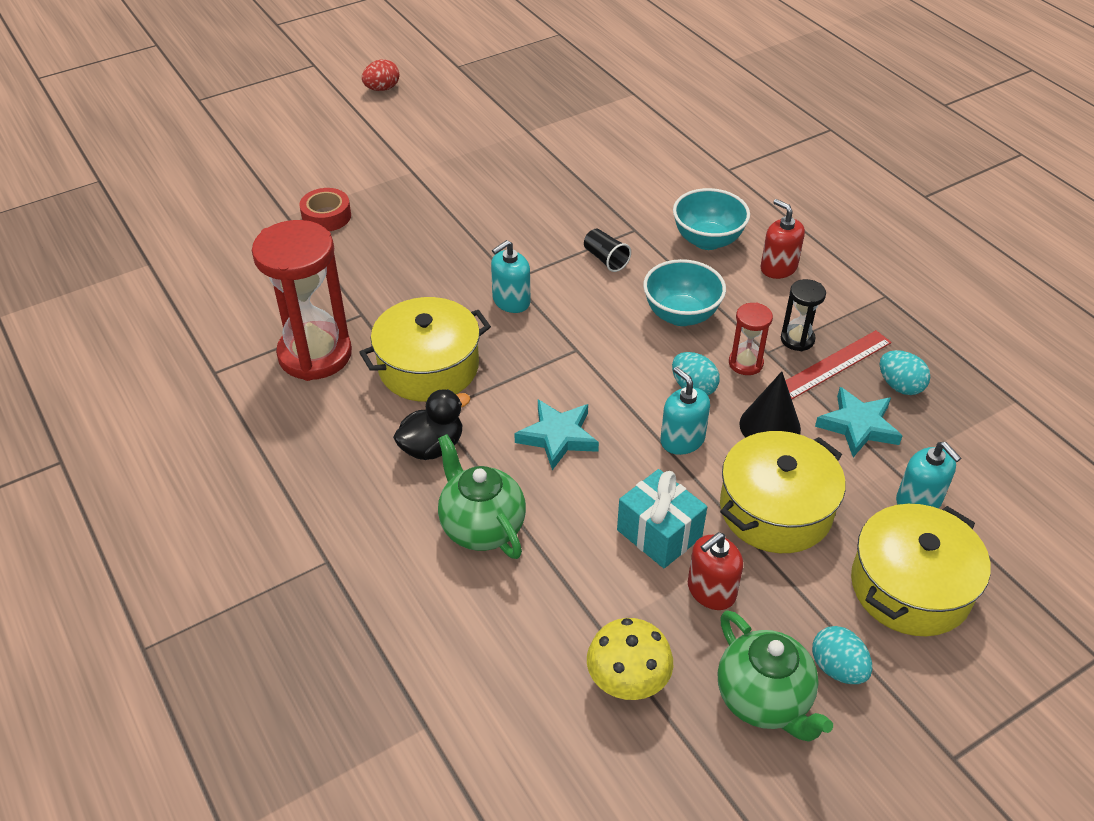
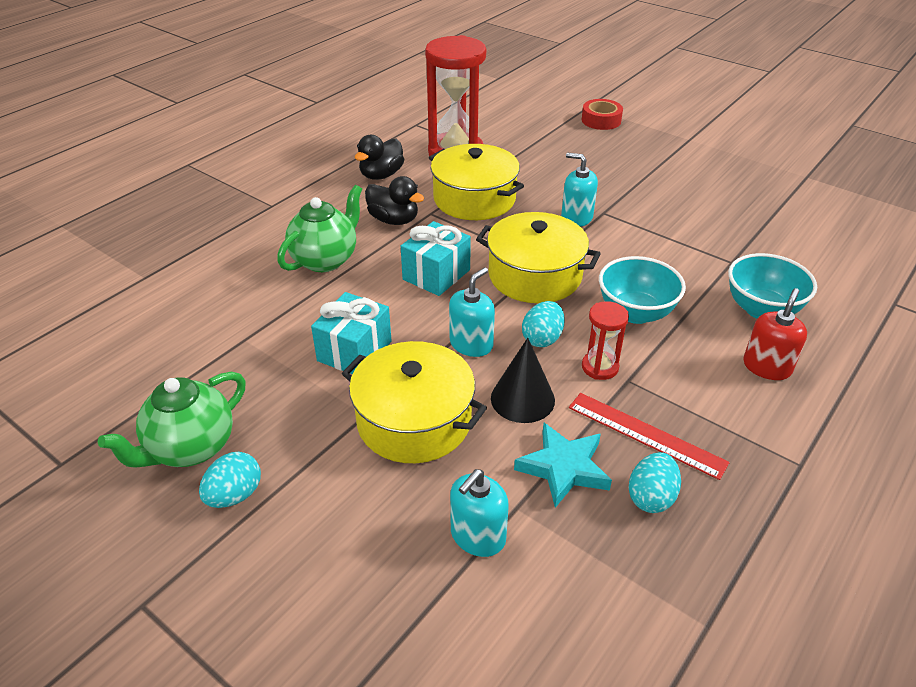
camera: 70 degrees right, 5 degrees down
red egg [362,59,399,91] -> none
turquoise star [514,399,599,470] -> turquoise gift [401,221,471,296]
black cup [584,229,631,272] -> none
yellow mushroom [587,618,673,700] -> none
red soap dispenser [688,532,743,610] -> none
black hourglass [781,279,826,351] -> none
yellow pot [851,504,991,636] -> yellow pot moved to [476,212,601,303]
none -> black duck [355,135,404,180]

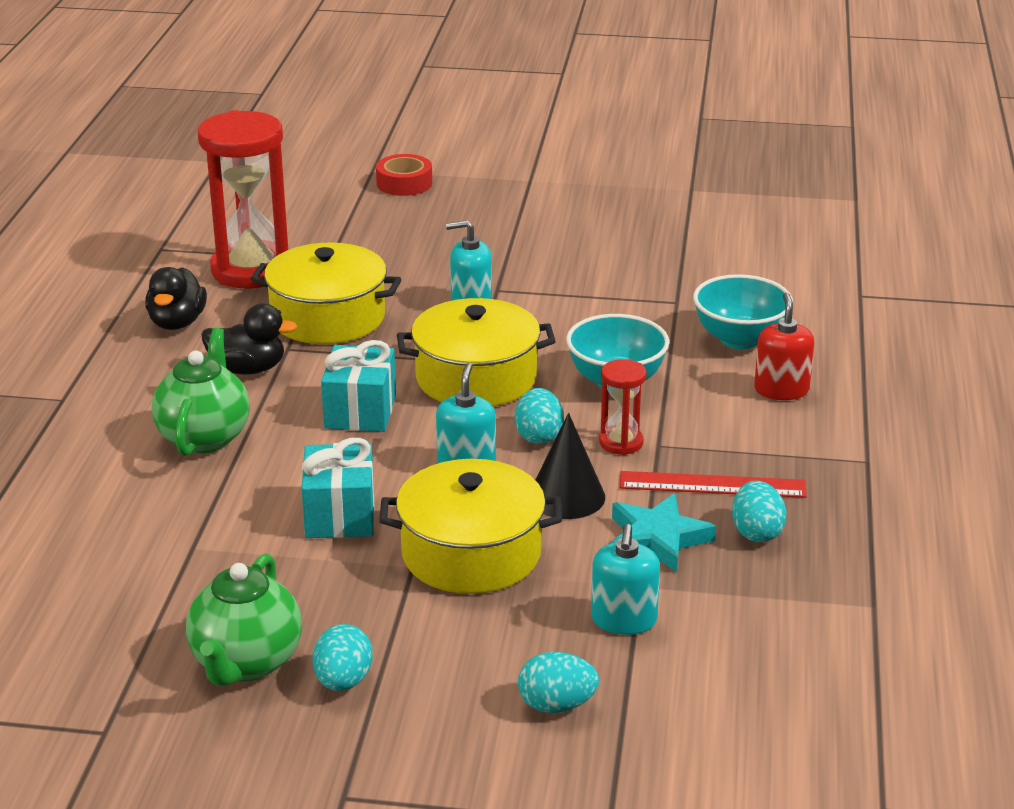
camera: 30 degrees left, 10 degrees down
none -> turquoise egg [518,652,599,713]

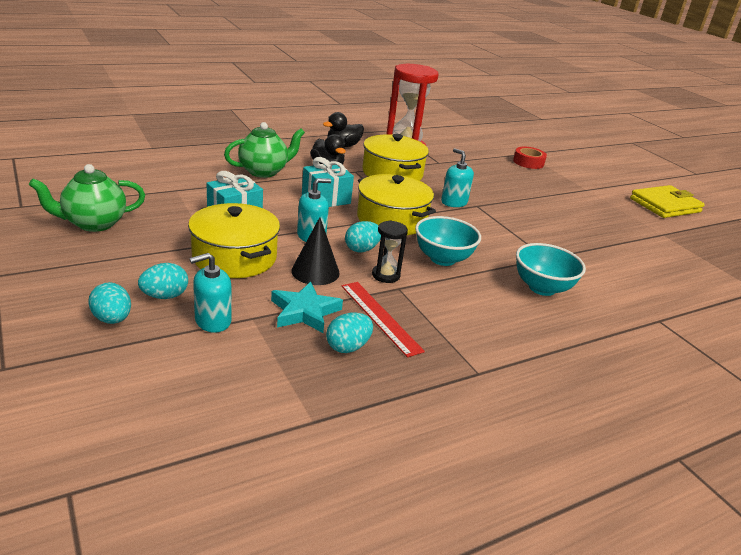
camera: 50 degrees right, 0 degrees up
turquoise egg [313,624,373,691] -> turquoise egg moved to [138,263,188,299]
red hourglass [599,359,647,455] -> black hourglass [372,220,408,283]
red soap dispenser [754,292,814,400] -> none
none -> yellow wallet [630,185,705,218]

